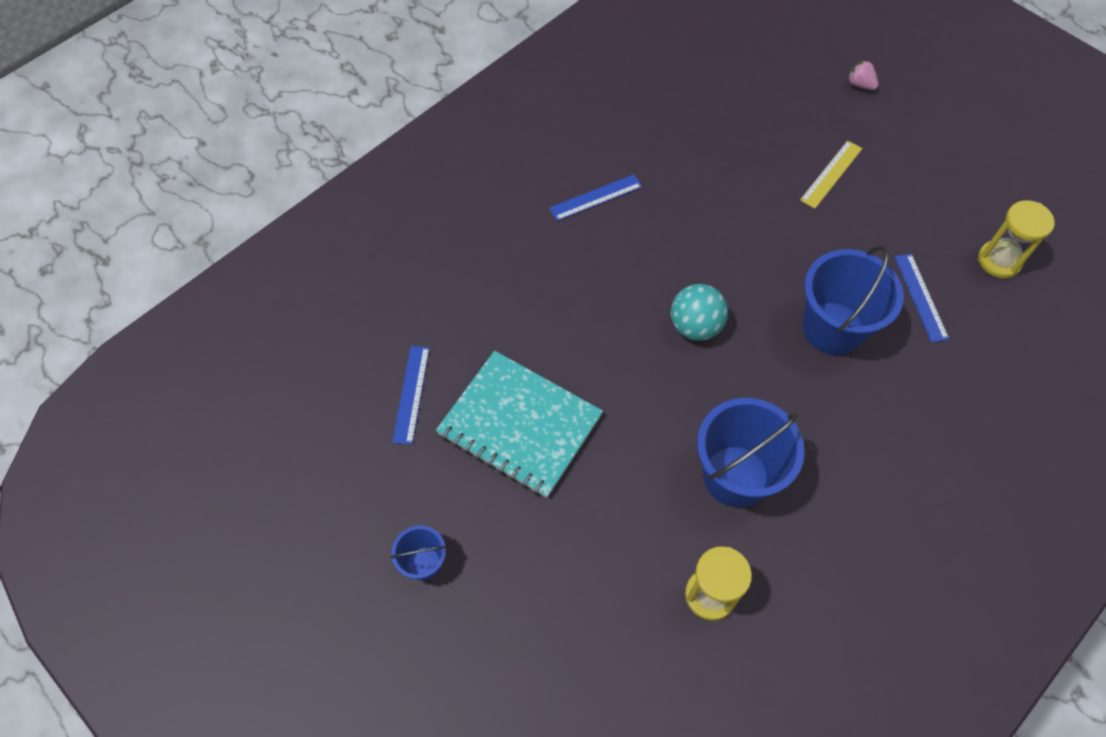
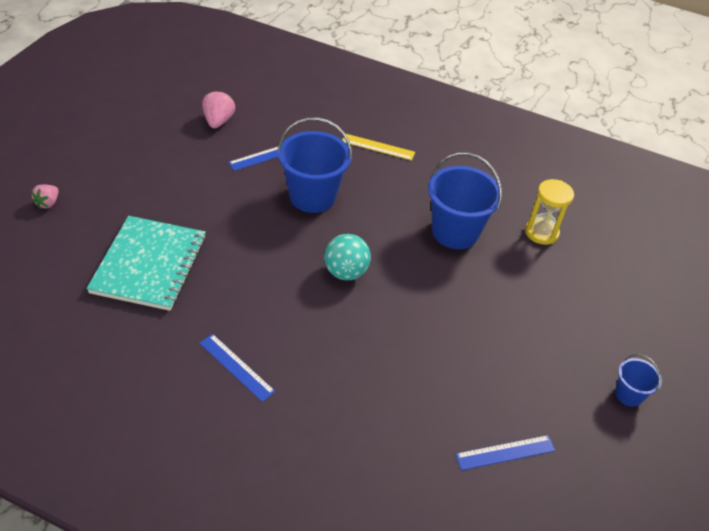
camera: 115 degrees left, 15 degrees down
turquoise notebook [436,351,603,498] -> turquoise notebook moved to [86,216,206,311]
yellow ruler [800,141,862,209] -> yellow ruler moved to [342,134,415,160]
yellow hourglass [978,200,1055,278] -> pink strawberry [202,90,235,128]

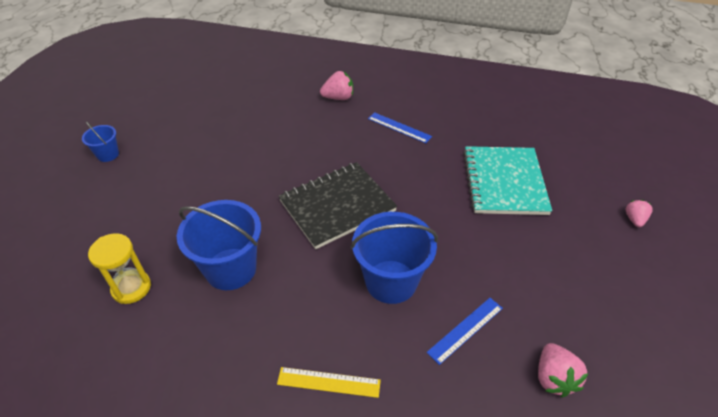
camera: 175 degrees right, 0 degrees up
turquoise ball [324,234,371,280] -> black notebook [279,162,397,249]
blue ruler [455,435,555,470] -> none
none -> pink strawberry [320,71,353,100]

